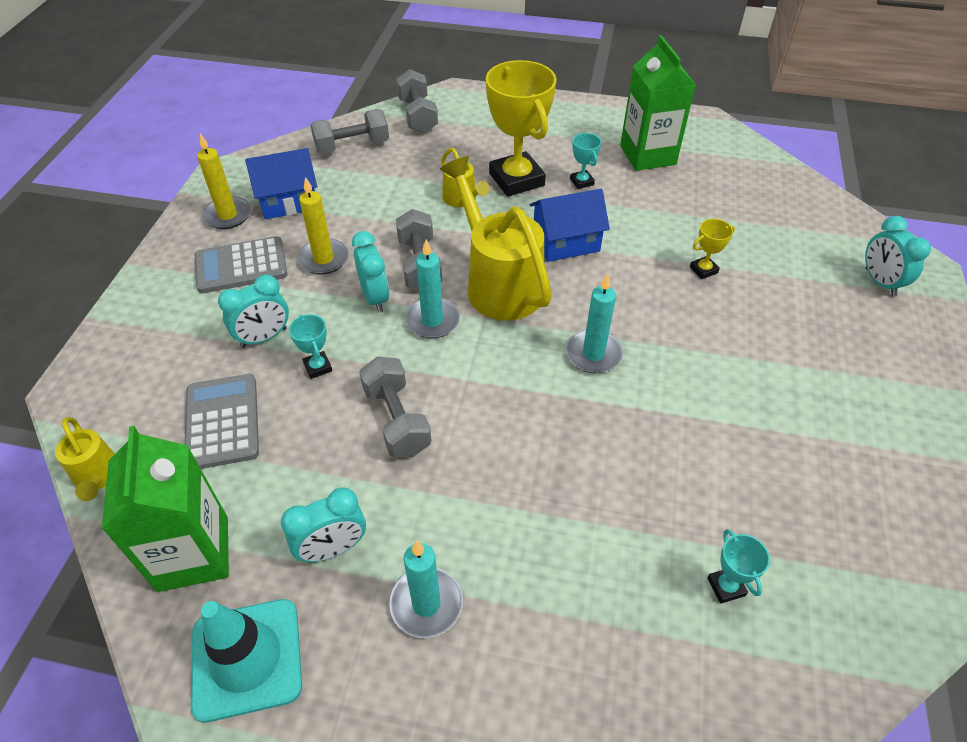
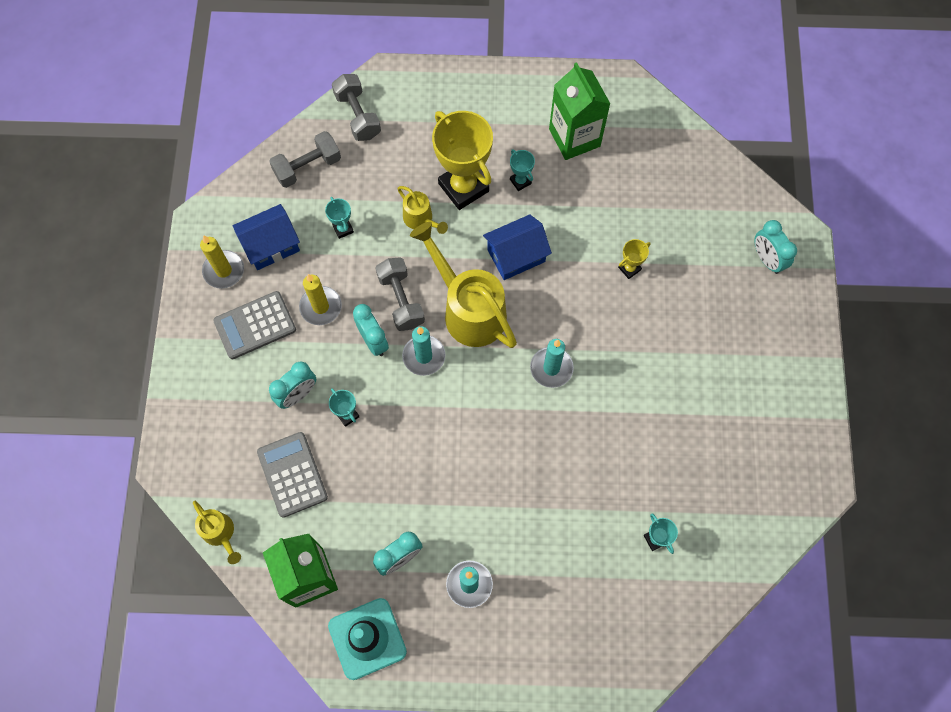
camera: 10 degrees left, 20 degrees up
grey dumbbell [359,357,432,457] -> none
none -> turquoise trophy [325,197,354,239]

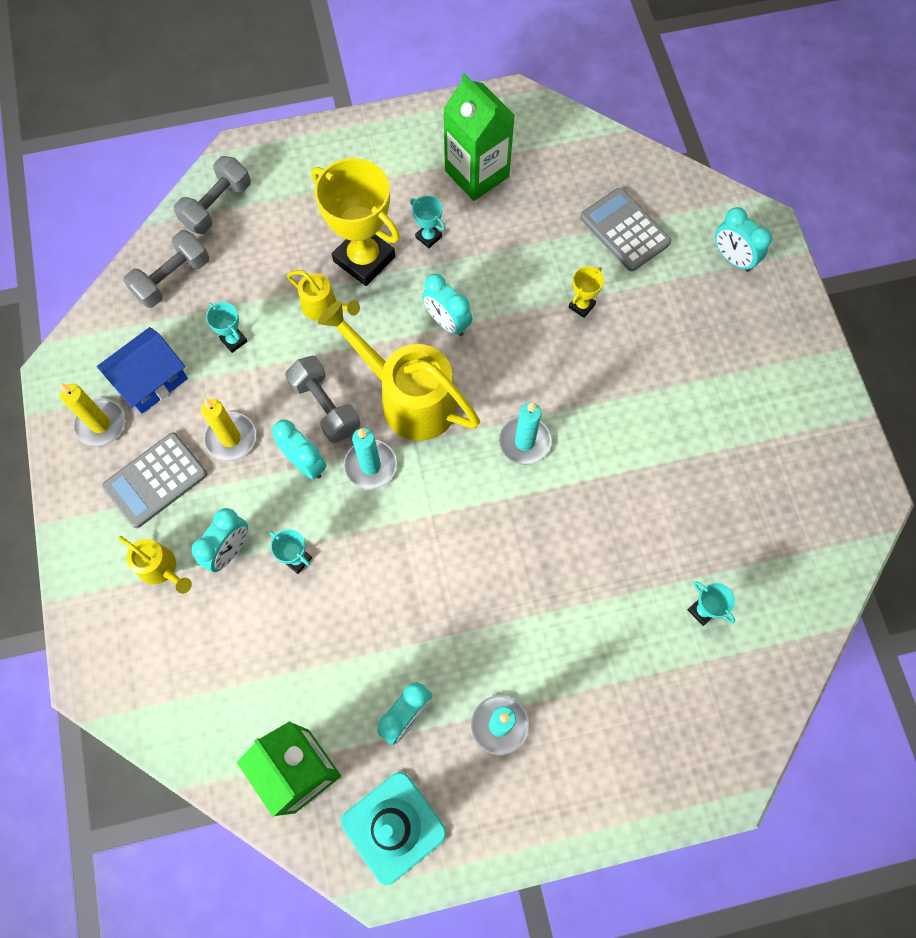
camera: 15 degrees left, 0 degrees up
yellow watering can [193,501,241,564] -> yellow watering can moved to [118,536,192,594]
grey calculator [257,432,328,518] -> grey calculator moved to [580,188,671,271]
grey dumbbell [332,74,381,141] -> grey dumbbell turned 75 degrees clockwise [174,156,251,234]
blue house [483,214,552,280] -> turquoise clock [422,274,472,336]

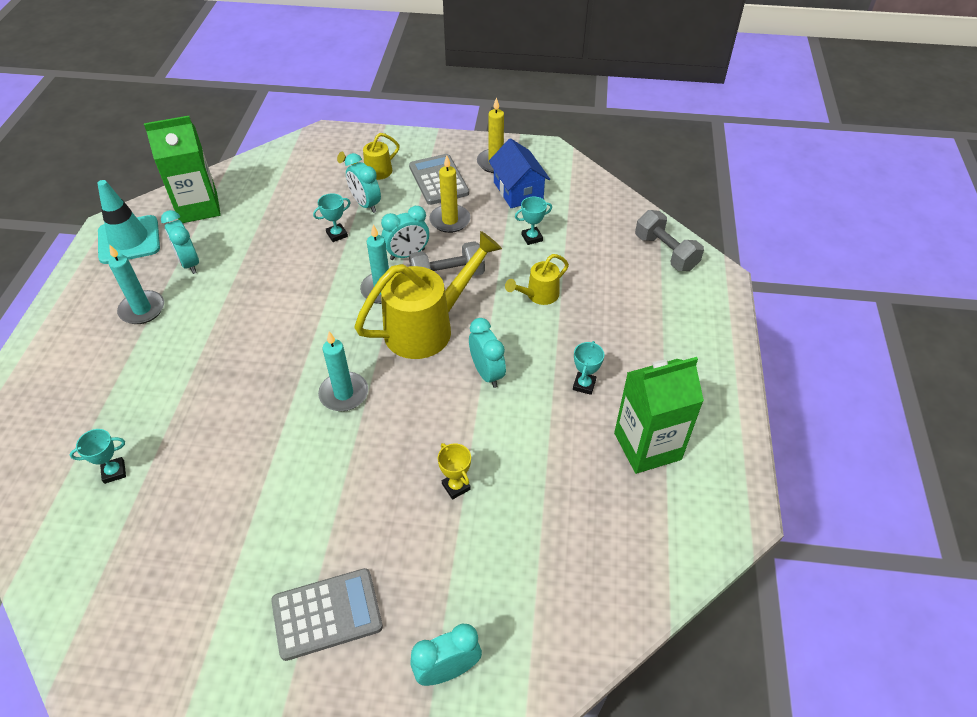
camera: 110 degrees right, 20 degrees down
grey dumbbell [123,230,209,308] -> none
yellow trophy [311,158,400,286] -> none
turquoise trophy [410,195,445,248] -> turquoise trophy turned 45 degrees counterclockwise [573,341,604,395]
turquoise clock [422,274,472,336] -> turquoise clock turned 90 degrees clockwise [469,318,506,388]
grey calculator [580,188,671,271] -> grey calculator moved to [271,568,383,661]

